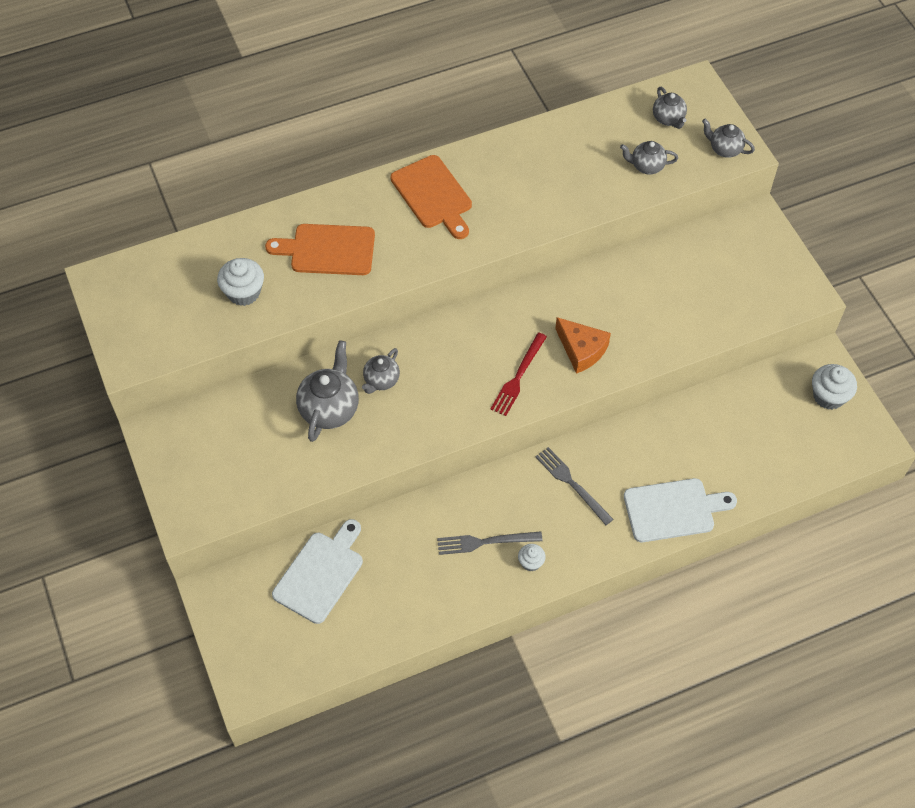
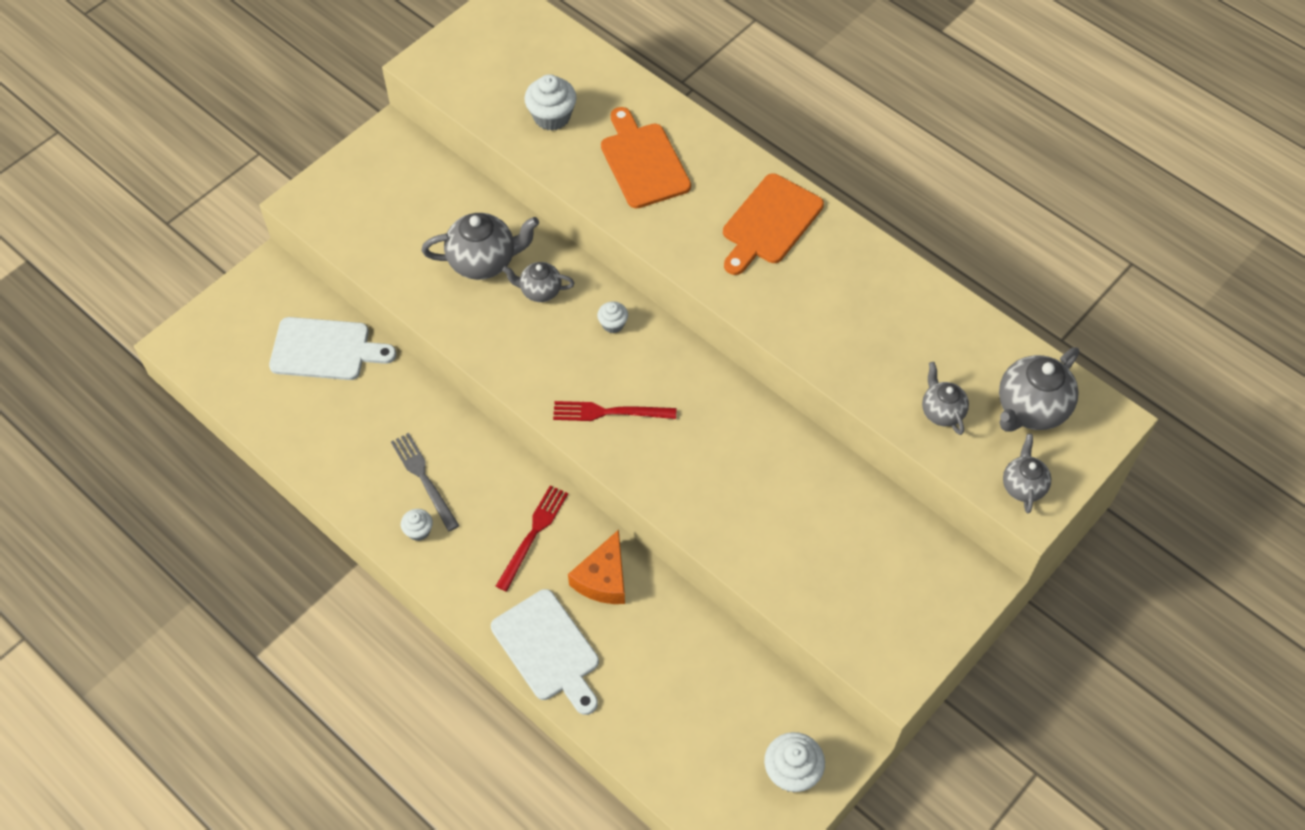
camera: 65 degrees right, 0 degrees up
grey fork [535,447,614,525] -> red fork [496,485,568,591]
orange cheese [555,317,611,374] -> orange cheese moved to [568,530,625,604]
grey teapot [653,87,687,129] -> grey teapot [999,347,1079,431], size x1.67
none -> white cupcake [597,301,628,333]

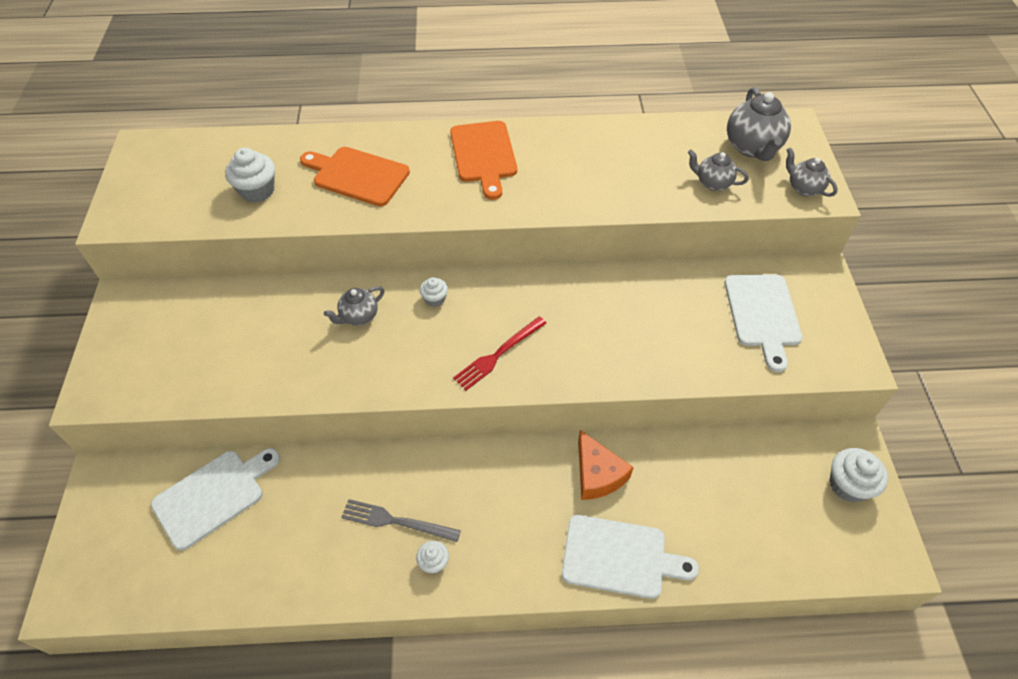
camera: 45 degrees left, 5 degrees down
grey teapot [421,213,539,280] -> none
red fork [496,485,568,591] -> none
none -> white cutting board [725,274,802,372]

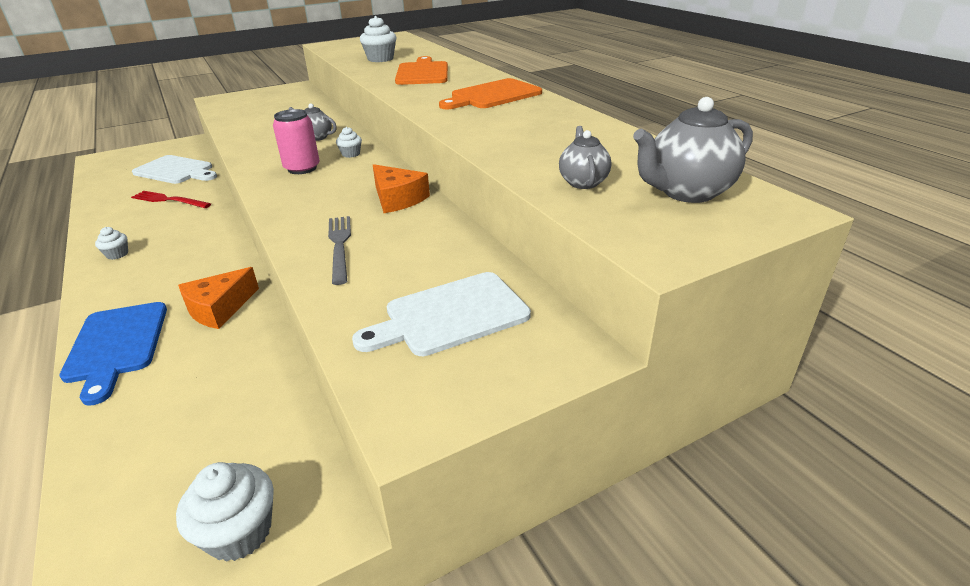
camera: 65 degrees right, 20 degrees down
grey fork [341,499,461,542] -> grey fork moved to [328,216,351,285]
red fork [453,316,546,390] -> red fork moved to [131,191,211,208]
white cutting board [562,515,699,599] -> blue cutting board [60,302,167,406]
grey teapot [786,148,838,197] -> none
none -> pink can [273,109,320,174]
none -> orange cheese [373,164,430,213]

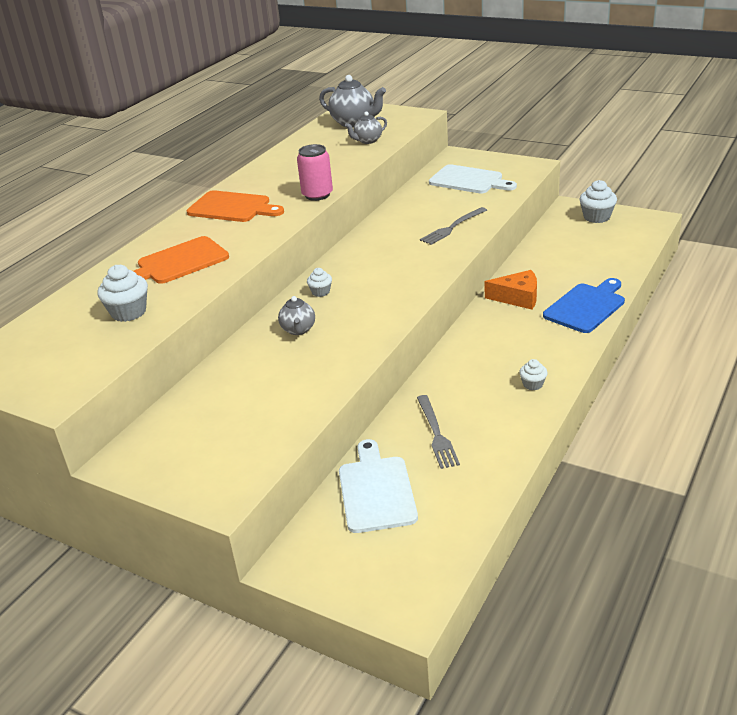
camera: 120 degrees left, 0 degrees up
red fork [131,191,211,208] -> grey fork [417,395,460,469]
pink can [273,109,320,174] -> pink can moved to [297,144,333,201]
orange cheese [373,164,430,213] -> none

